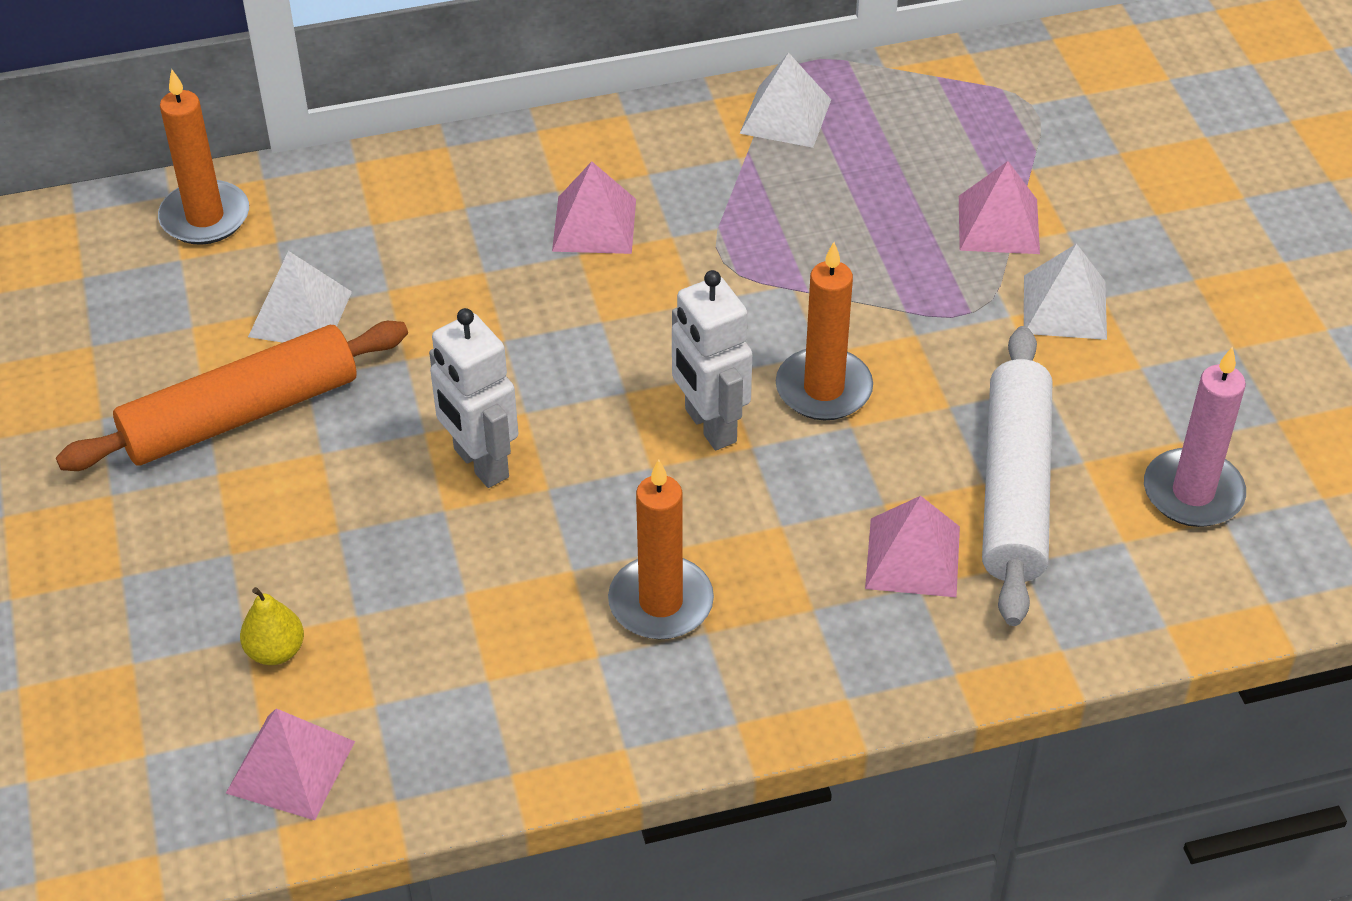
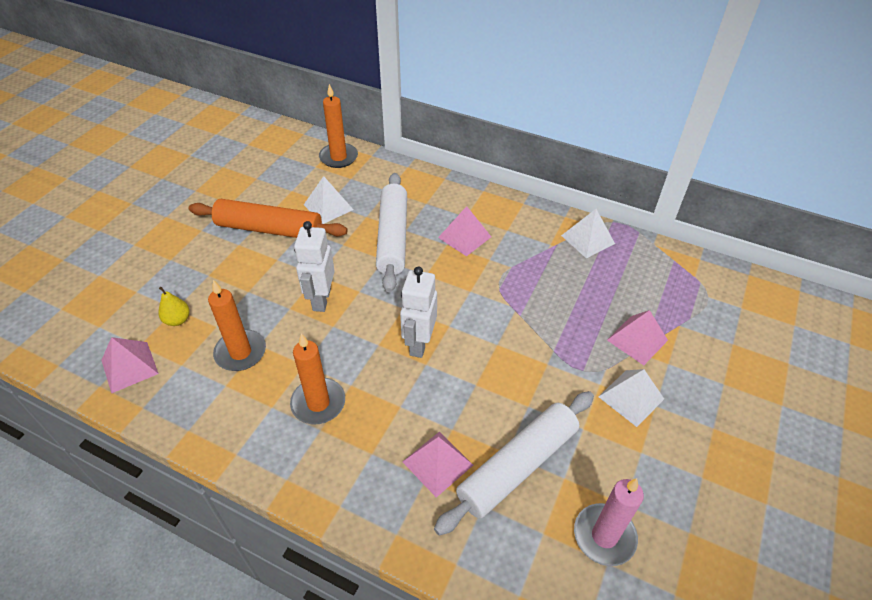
camera: 40 degrees right, 0 degrees up
orange candle [776,242,873,420] -> orange candle moved to [208,280,266,371]
none -> white rolling pin [376,173,407,292]

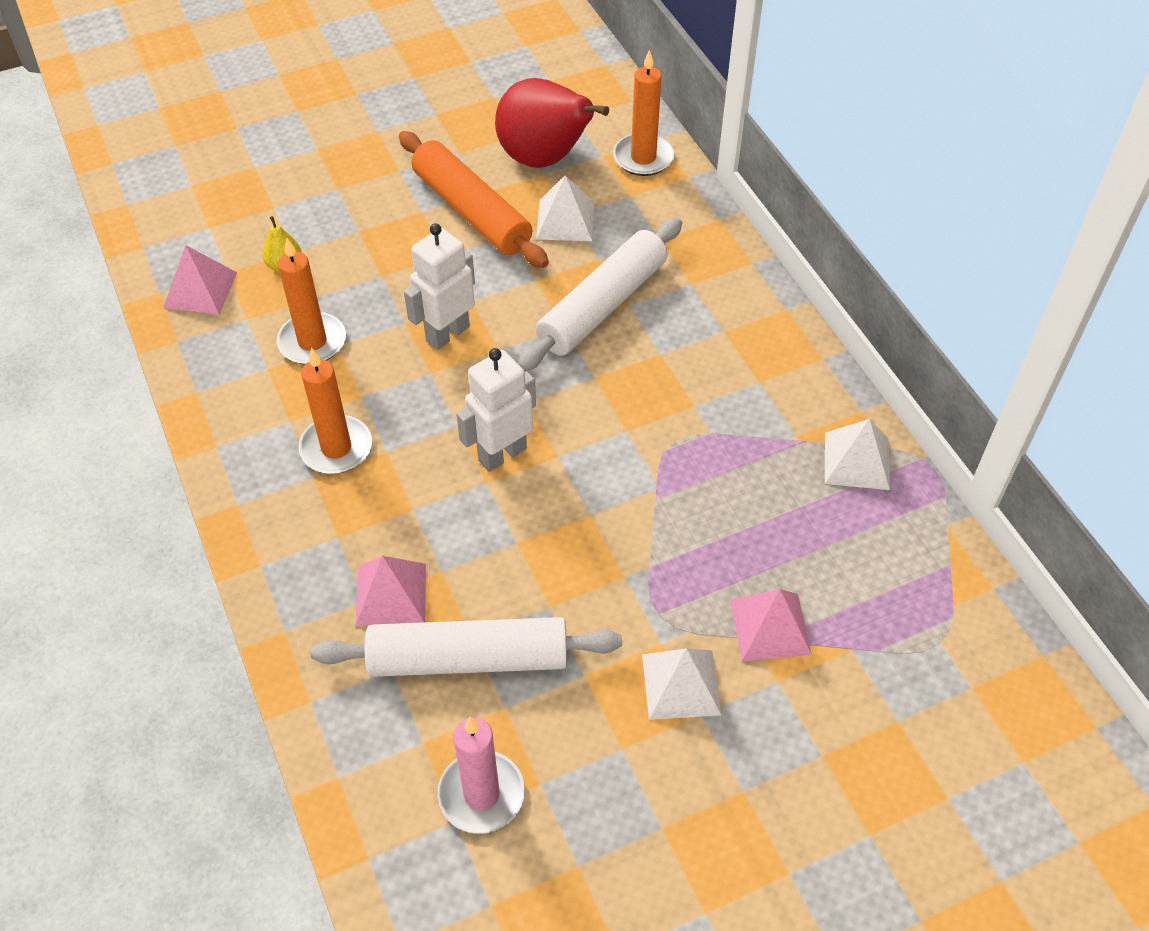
camera: 40 degrees right, 5 degrees up
pink pyramid [438,206,491,256] -> none
none -> red pear [495,78,609,168]

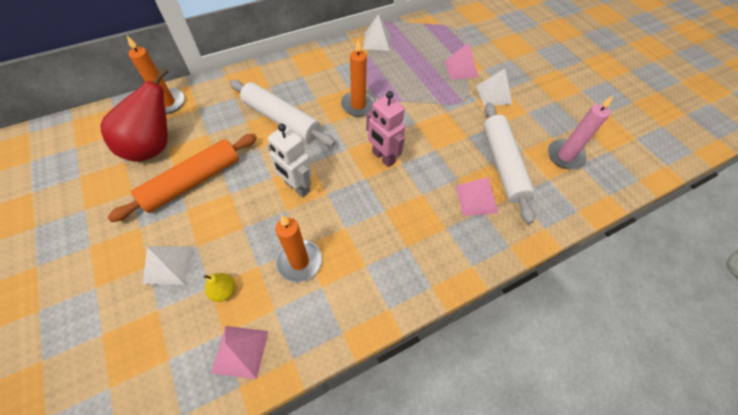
camera: 95 degrees left, 5 degrees up
orange candle [299,348,372,474] -> orange candle moved to [341,39,376,116]
white robot [456,348,536,472] -> pink robot [366,91,405,167]
white pyramid [536,175,594,241] -> white pyramid moved to [142,246,194,284]

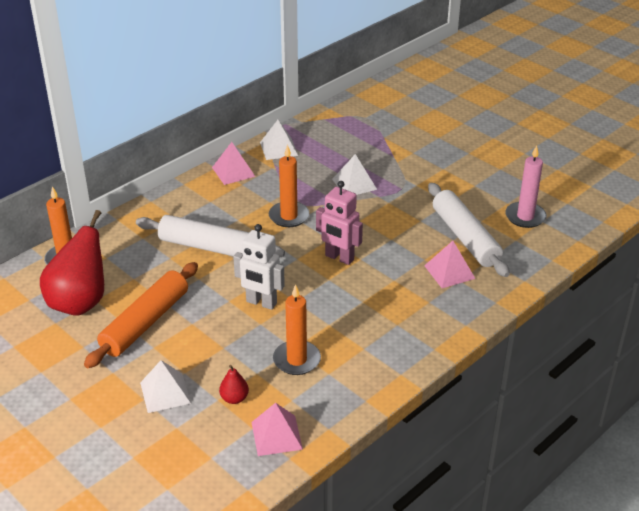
camera: 15 degrees left, 20 degrees down
yellow pear [204,273,235,302] -> red pear [219,365,249,404]
pink pyramid [444,43,479,80] -> pink pyramid moved to [212,142,256,185]
white pyramid [476,69,513,106] -> white pyramid moved to [332,154,377,195]

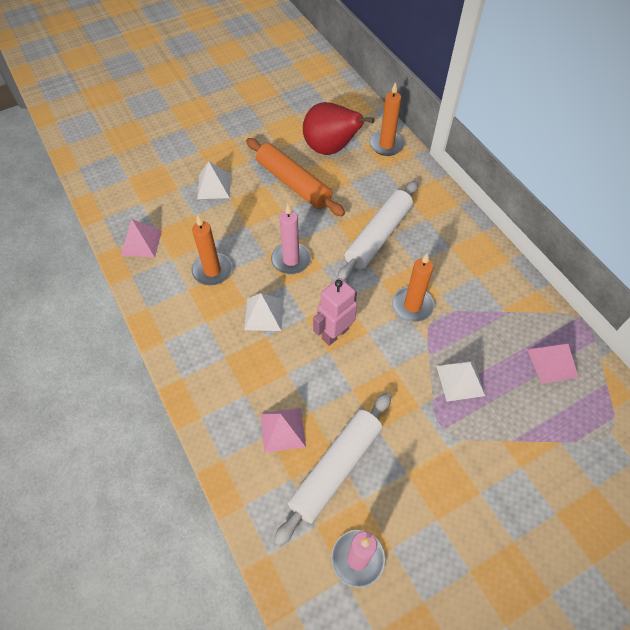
camera: 105 degrees right, 20 degrees up
pink pyramid [212,142,256,185] -> pink pyramid moved to [527,343,578,384]
red pear [219,365,249,404] -> none
white robot [233,224,285,310] -> pink candle [271,204,311,274]
white pyramid [260,120,298,160] -> white pyramid moved to [244,293,284,331]
white rolling pin [428,183,510,277] -> white rolling pin turned 45 degrees counterclockwise [274,393,392,546]

